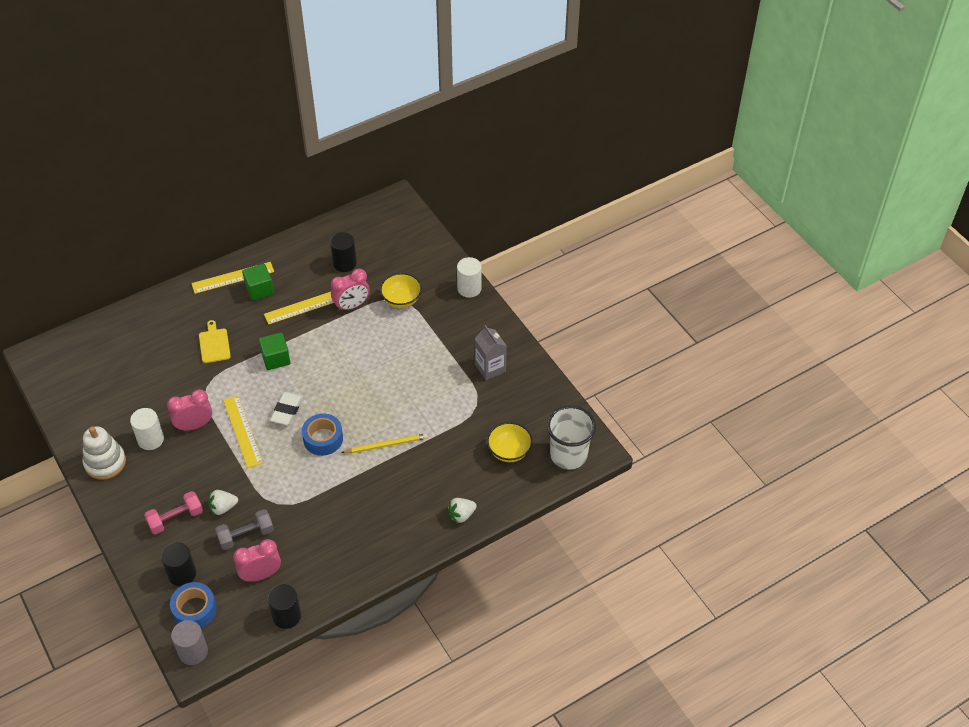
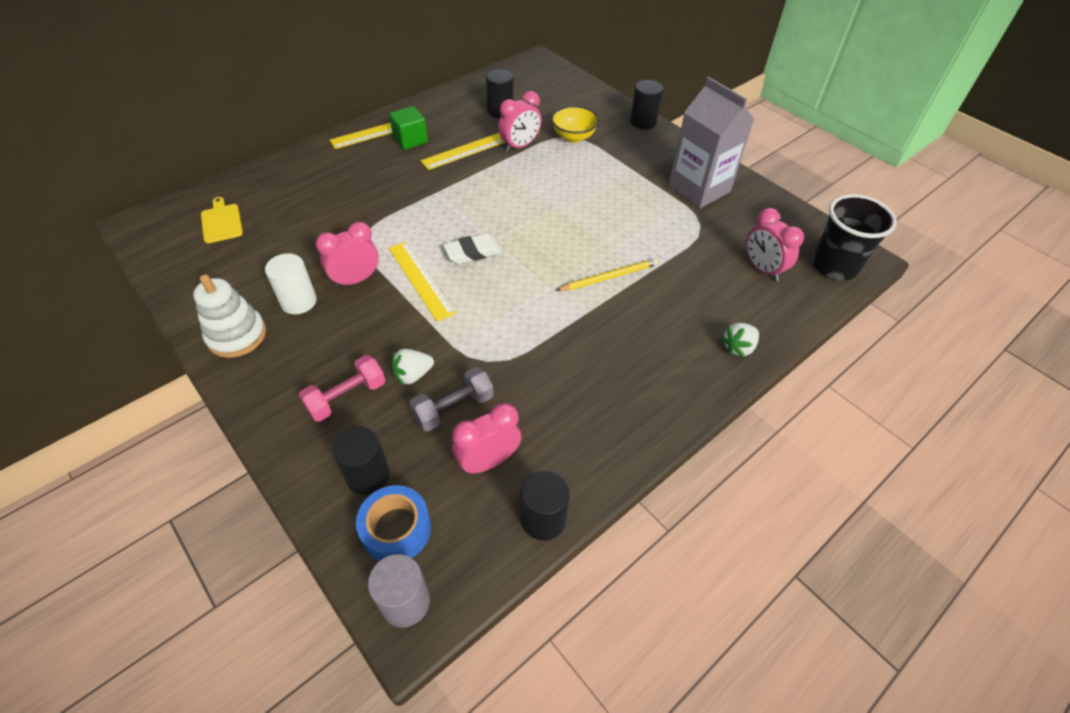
camera: 10 degrees left, 0 degrees up
yellow cutting board [199,320,231,363] -> yellow cutting board moved to [201,197,243,243]
green cube [259,332,290,370] -> none
white eraser [270,392,303,425] -> white eraser turned 60 degrees clockwise [443,233,502,264]
blue tape [302,413,343,456] -> none
white cylinder [457,257,482,298] -> black cylinder [630,80,663,129]
grey carton [475,325,507,380] -> grey carton [668,77,754,208], size x1.63
yellow bowl [487,422,533,462] -> pink clock [746,208,804,281]
white cup [547,405,596,470] -> black cup [812,194,897,280]

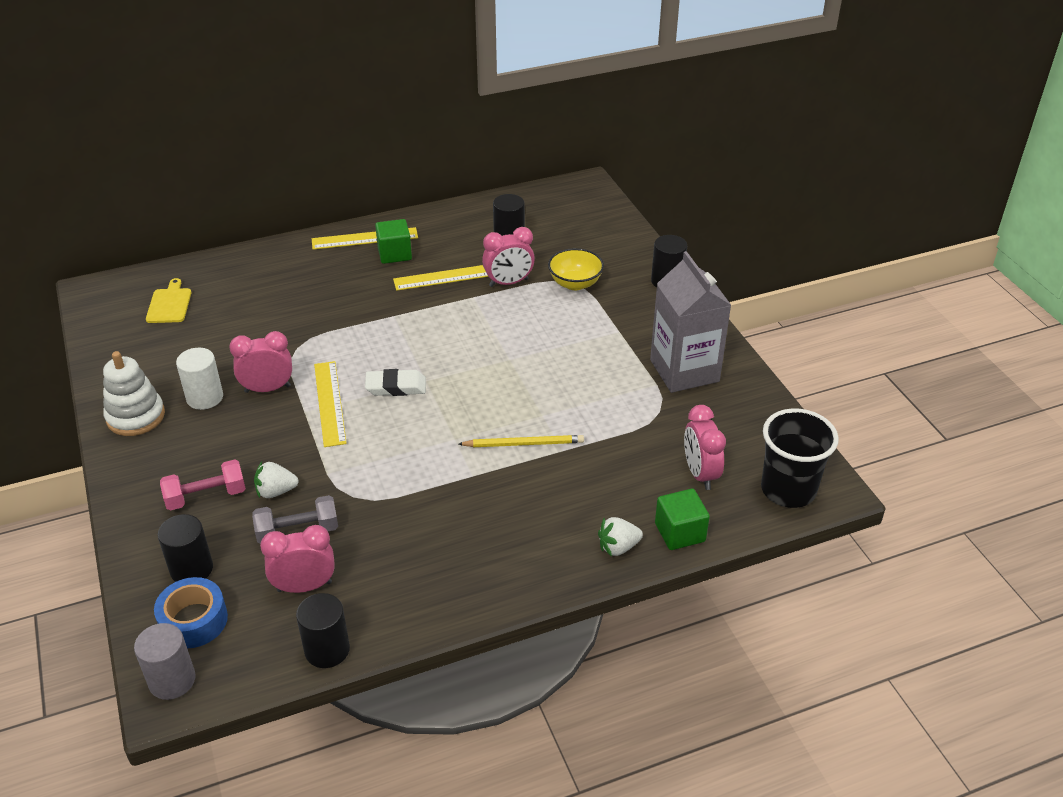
camera: 20 degrees right, 10 degrees down
none -> green cube [655,489,710,550]

